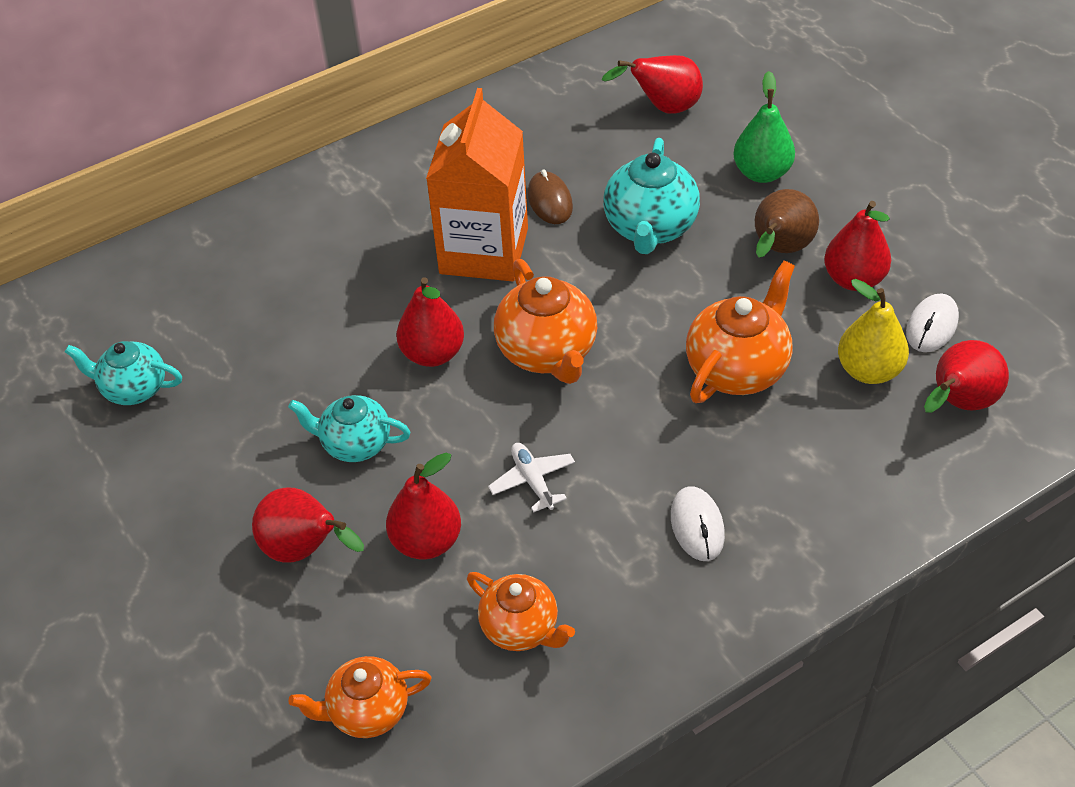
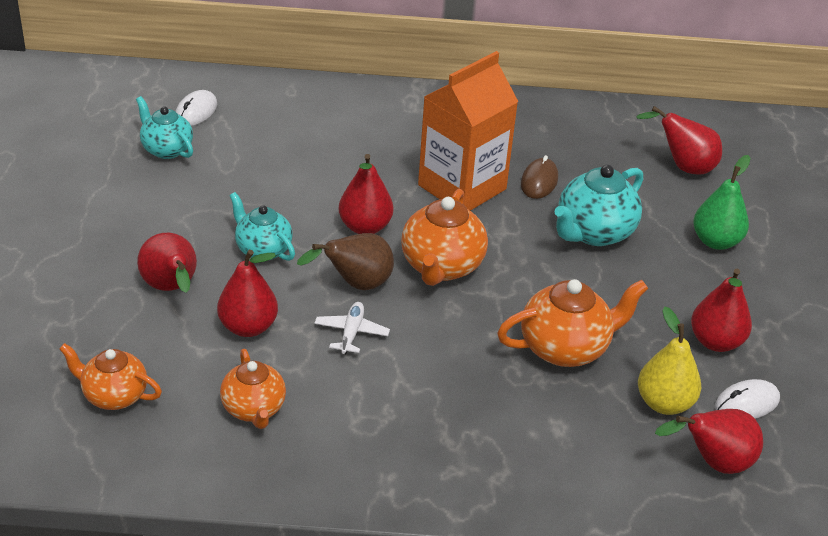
camera: 30 degrees right, 10 degrees down
white mouse [671,487,725,561] -> white mouse moved to [175,90,217,126]
brown pear [755,189,819,257] -> brown pear moved to [297,233,394,290]

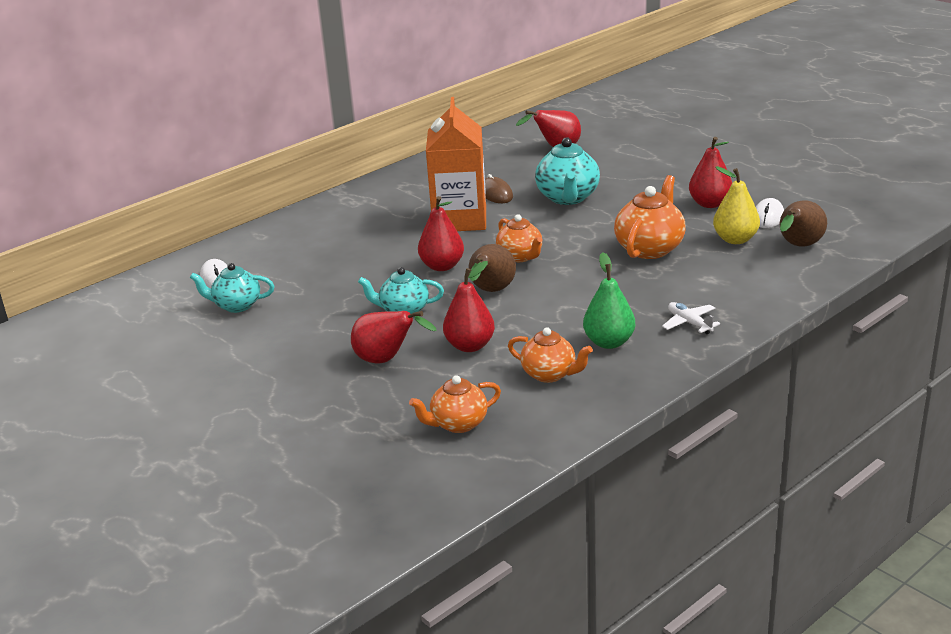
camera: 40 degrees left, 10 degrees down
white plane [314,302,390,354] -> white plane moved to [662,302,720,334]
orange teapot [401,189,488,286] -> orange teapot [496,215,542,262], size x0.66
red pear [655,409,763,474] -> brown pear [780,200,827,247]
green pear [693,155,751,250] -> green pear moved to [583,252,635,349]

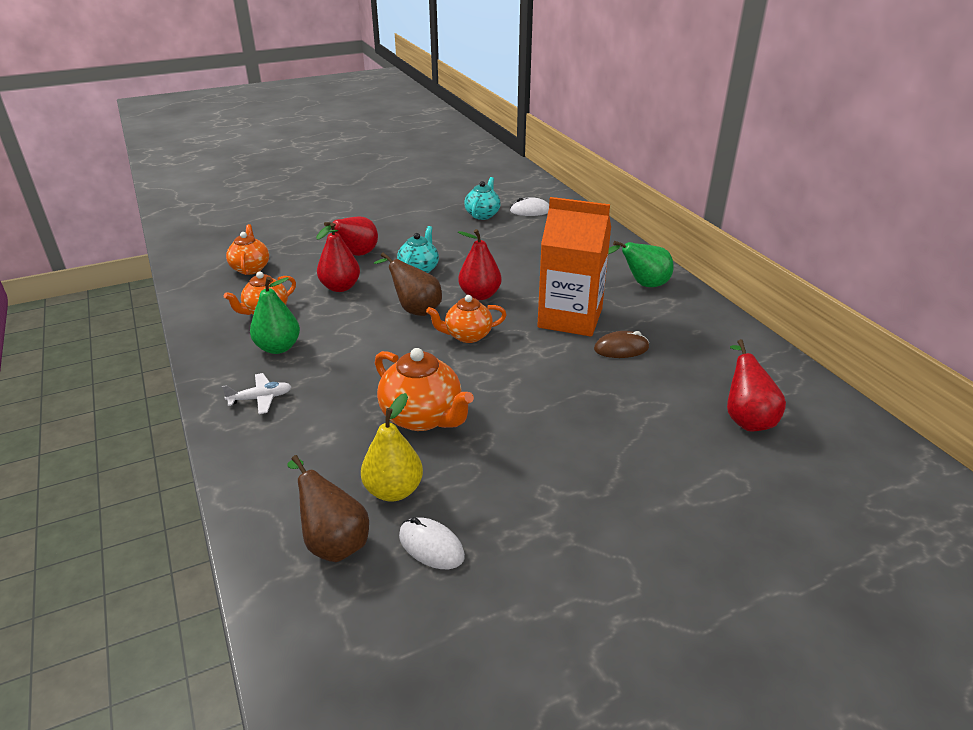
camera: 105 degrees right, 5 degrees up
turquoise teapot [535,137,600,205] -> none
red pear [689,137,732,208] -> none
none -> green pear [608,241,674,287]

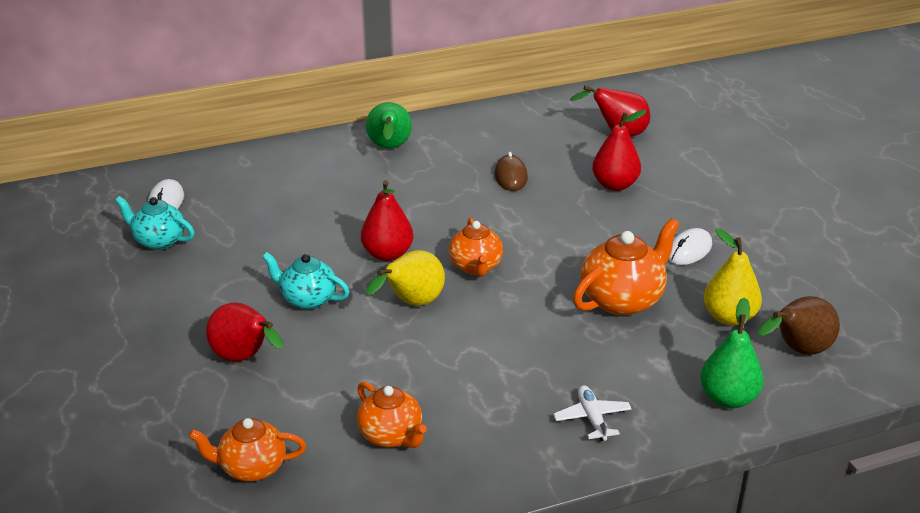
camera: 85 degrees left, 0 degrees up
green pear [250,277,300,354] -> green pear moved to [700,297,764,408]
red pear [317,223,360,292] -> red pear moved to [592,110,646,191]
brown pear [374,252,442,316] -> yellow pear [366,250,445,306]
white mouse [399,517,465,569] -> white mouse moved to [668,228,712,265]
orange carton [537,197,611,337] -> none

